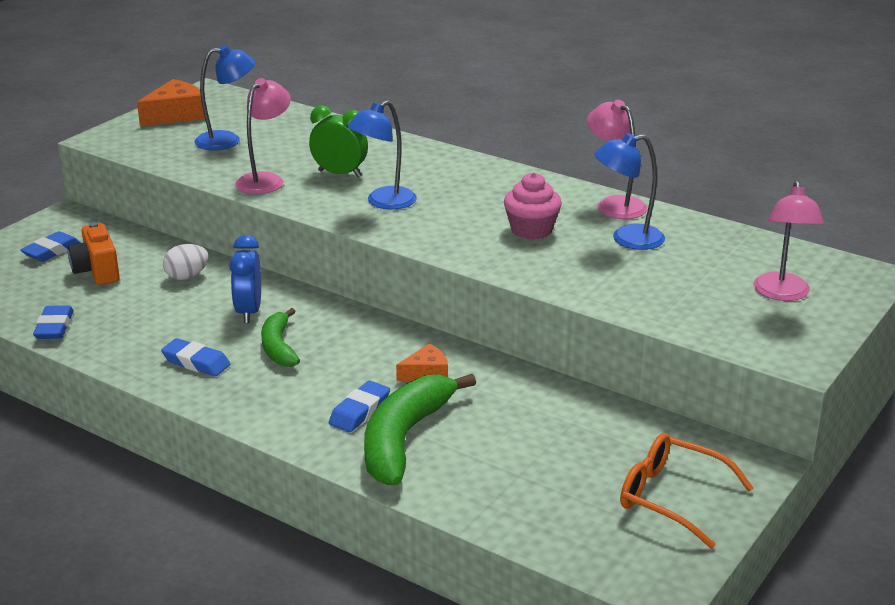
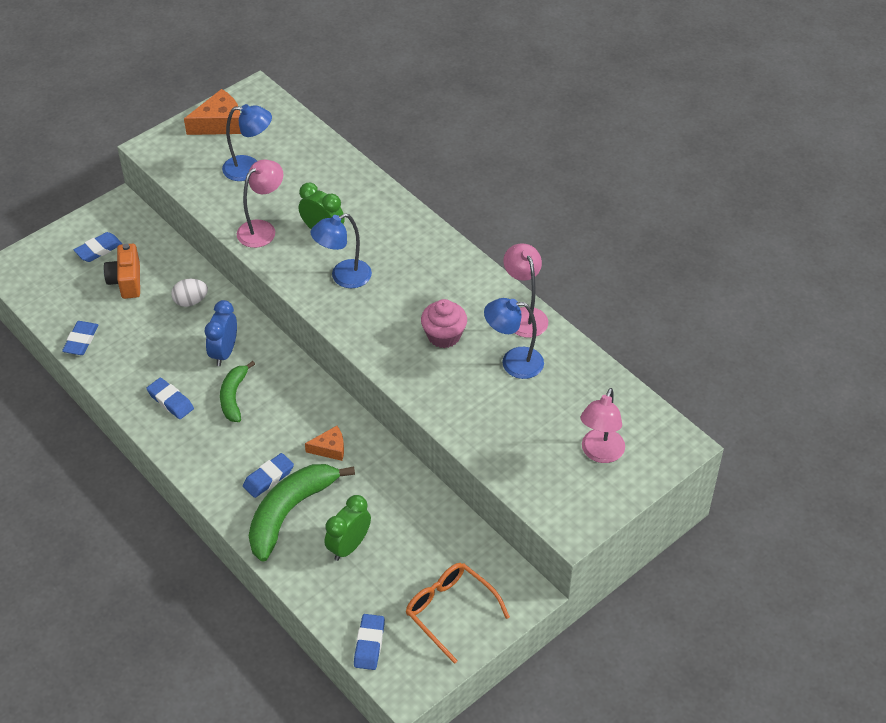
camera: 15 degrees right, 20 degrees up
none -> green clock [324,495,371,561]
none -> blue eraser [354,614,385,670]

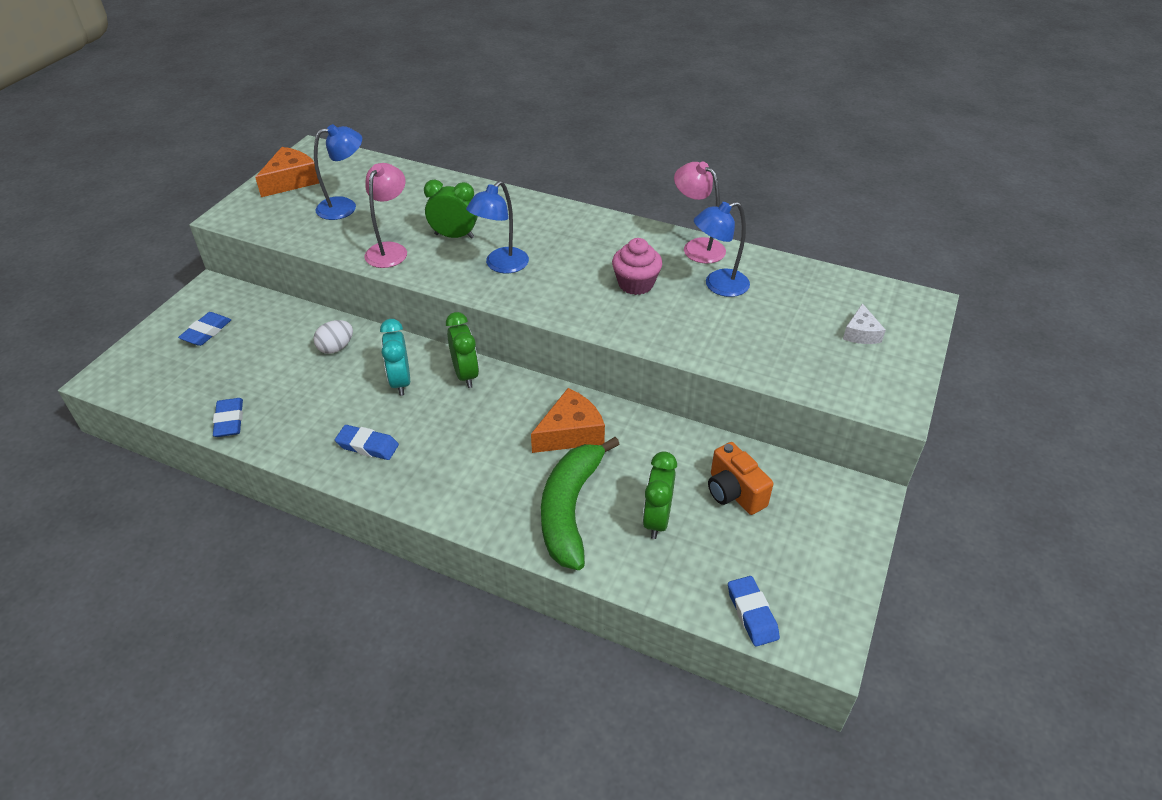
camera: 25 degrees left, 5 degrees down
orange camera [104,243,140,299] -> orange camera moved to [708,442,773,515]
blue clock [205,300,237,366] -> turquoise clock [380,319,410,396]
green banana [220,361,255,422] -> none
blue eraser [243,453,294,498] -> none
orange cheese [305,426,344,461] -> orange cheese [531,388,605,453], size x1.65
orange glasses [406,563,510,664] -> none
pink lamp [580,388,625,463] -> white cheese [843,303,886,344]
none -> green clock [446,312,479,388]

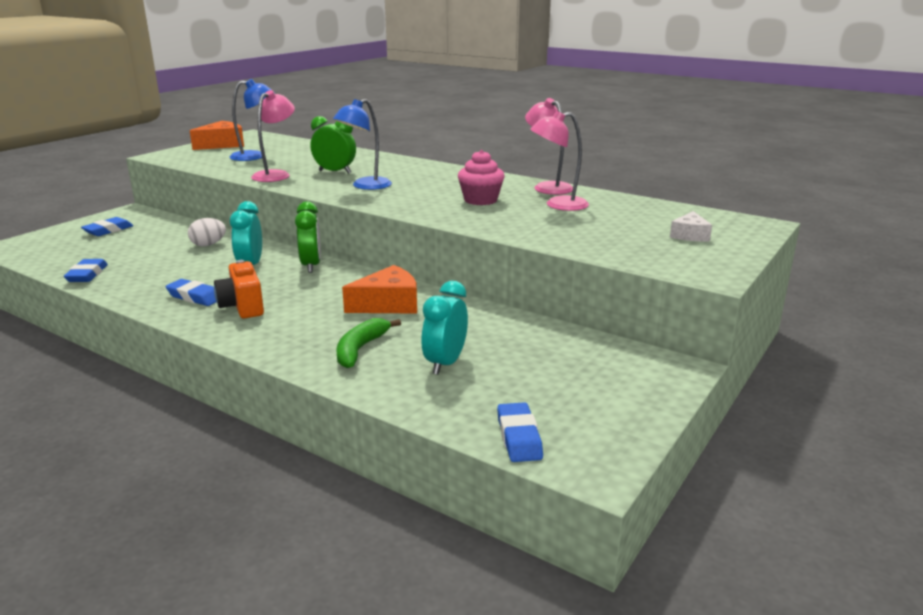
camera: 10 degrees right, 20 degrees down
green banana [541,437,619,570] -> green banana [336,318,401,368], size x0.59
green clock [643,451,677,539] -> turquoise clock [421,281,468,375]
blue lamp [694,202,750,297] -> pink lamp [530,111,589,211]
orange camera [708,442,773,515] -> orange camera moved to [214,260,264,319]

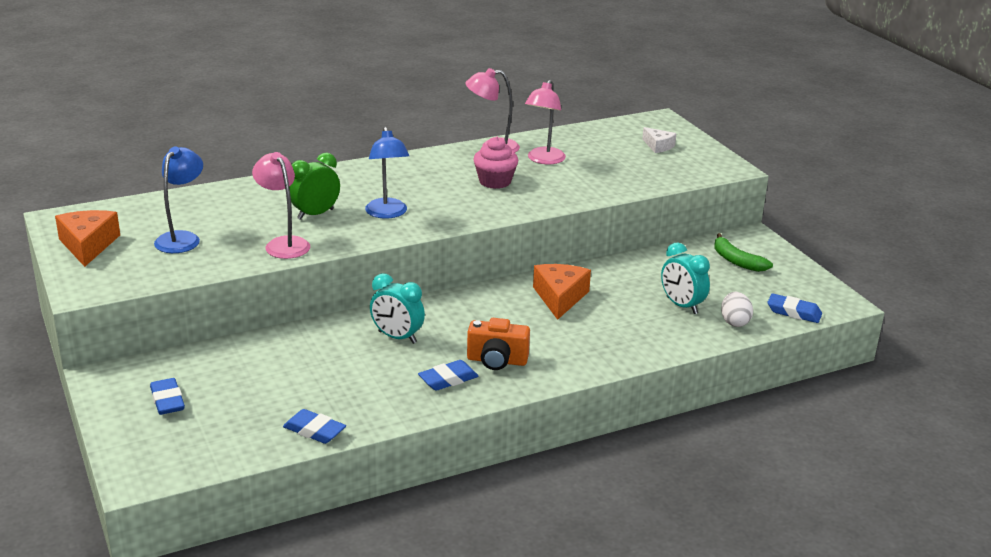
camera: 60 degrees left, 5 degrees up
white egg [188,218,226,247] -> white egg moved to [721,292,753,327]
green clock [295,201,321,273] -> none
green banana [336,318,401,368] -> green banana moved to [714,233,773,272]

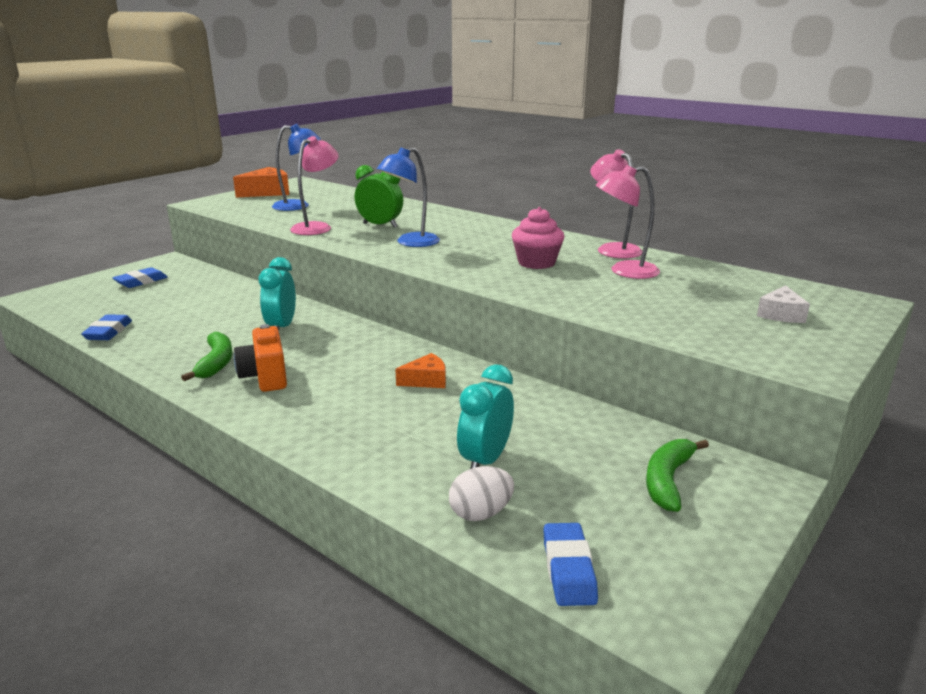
camera: 65 degrees right, 5 degrees down
blue eraser [418,360,479,391] -> green banana [181,332,233,381]
orange cheese [533,264,591,320] -> orange cheese [395,353,446,388], size x0.61

